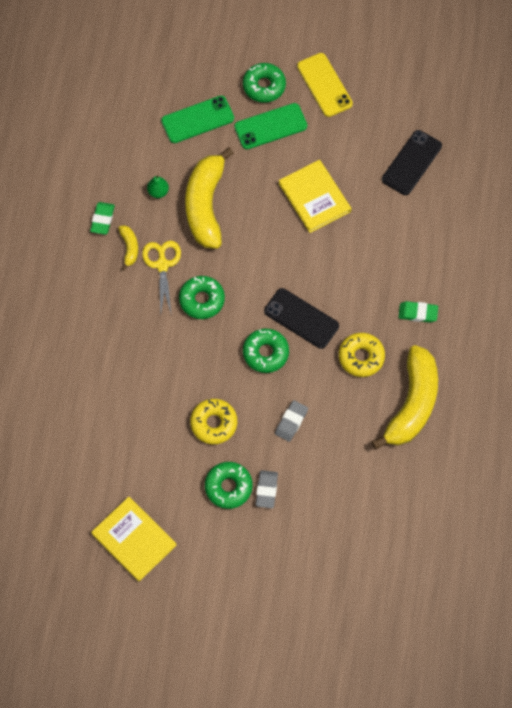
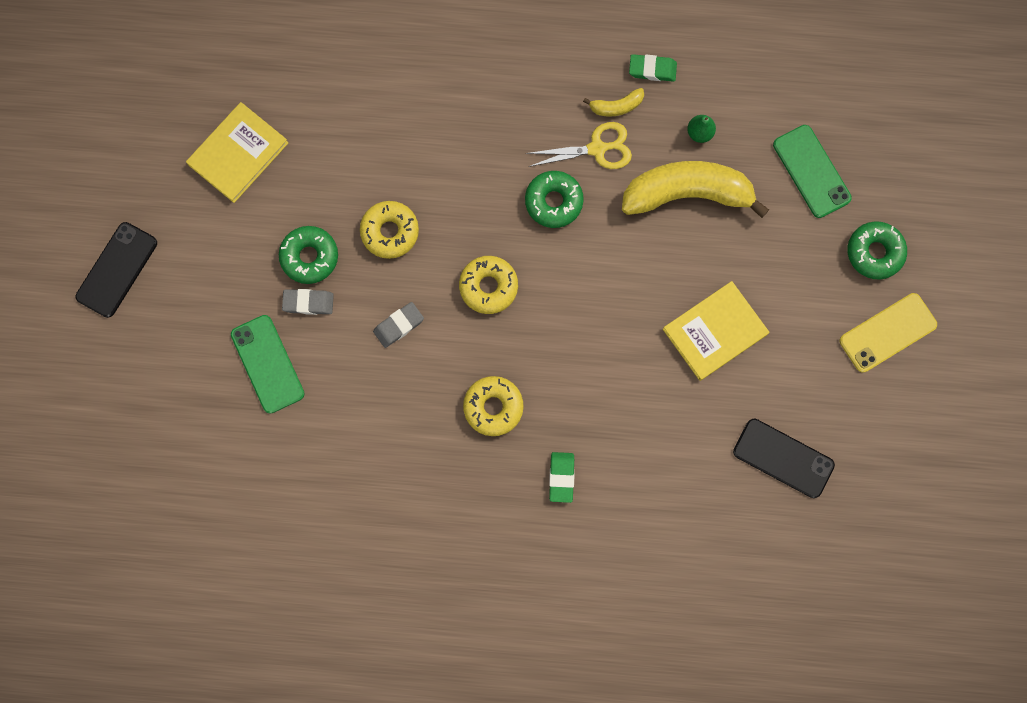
camera: 85 degrees right, 10 degrees up
green phone [234,103,307,149] -> green phone moved to [231,315,305,414]
green donut [243,329,289,373] -> yellow donut [459,256,518,314]
black phone [264,288,339,349] -> black phone moved to [76,222,157,318]
grey eraser [275,400,308,442] -> grey eraser turned 60 degrees counterclockwise [373,302,424,348]
yellow banana [371,345,438,449] -> none

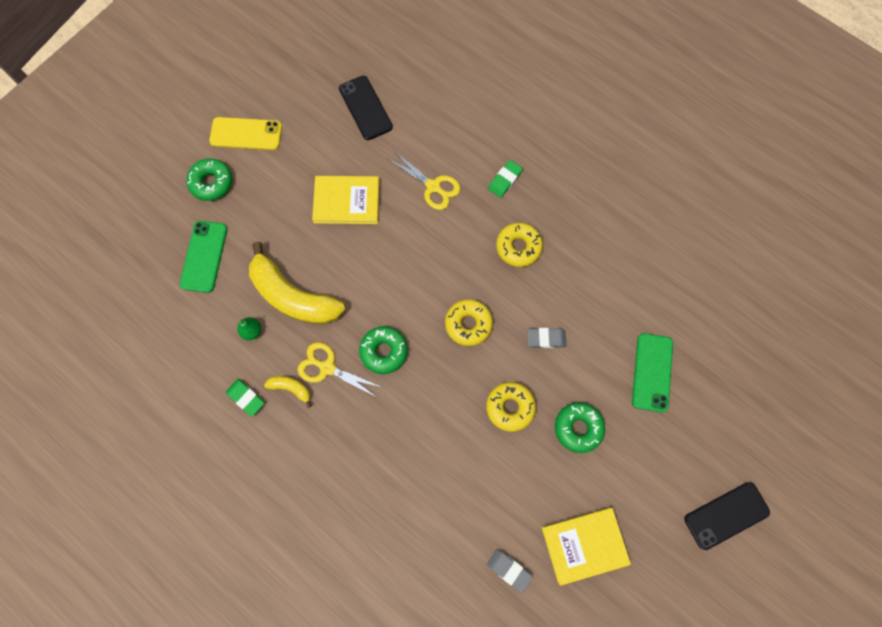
camera: 145 degrees left, 5 degrees down
grey eraser [282,289,334,315] -> grey eraser moved to [487,549,533,593]
none -> yellow scissors [388,151,460,210]

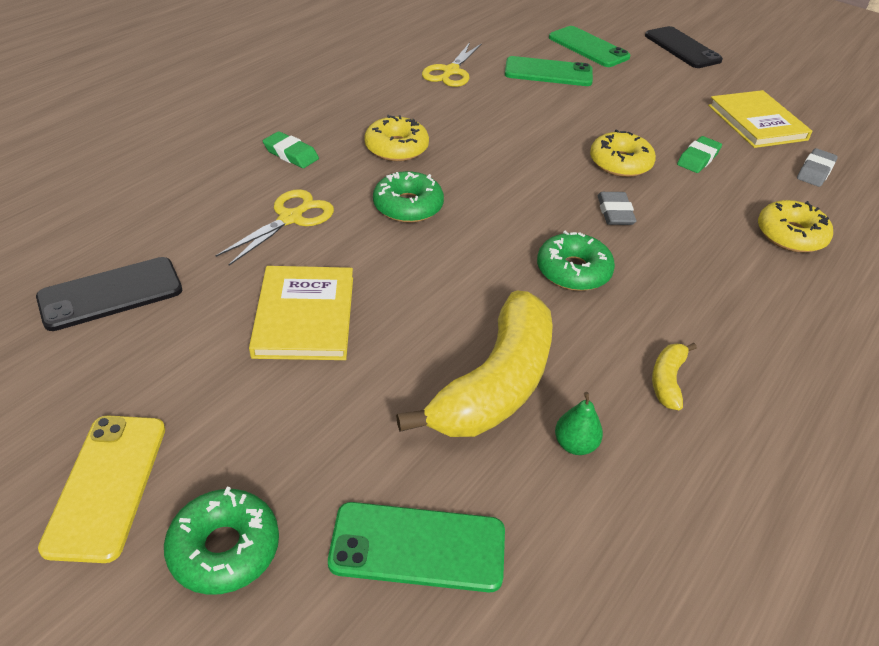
camera: 95 degrees left, 30 degrees down
green eraser [226,379,264,417] -> green eraser moved to [677,136,722,173]
yellow scissors [298,342,383,398] -> yellow scissors moved to [422,42,481,87]
yellow donut [445,299,493,346] -> yellow donut moved to [758,200,833,253]
grey eraser [527,328,566,348] -> grey eraser moved to [598,192,637,225]
green donut [555,403,605,453] -> green donut moved to [373,171,444,223]
none -> green phone [549,26,630,67]

